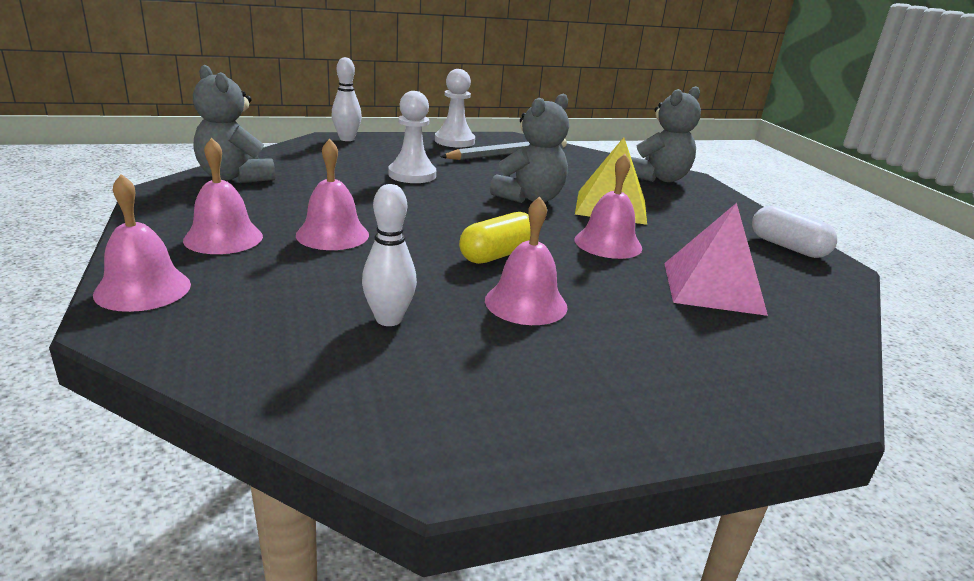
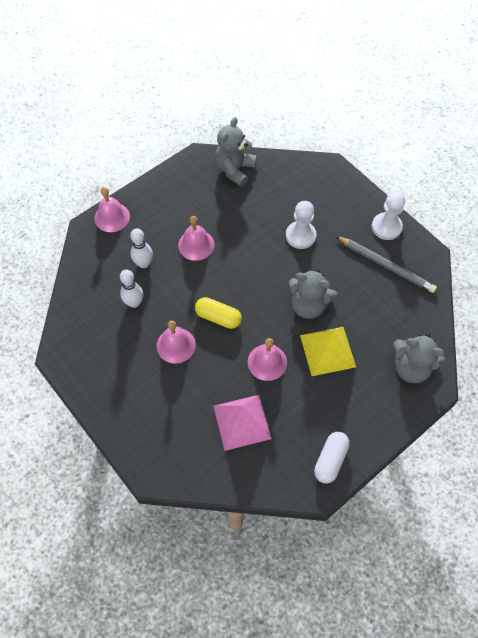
camera: 70 degrees right, 35 degrees up
pink bell [183,138,263,254] -> none
white bowling pin [332,57,362,141] -> white bowling pin moved to [130,228,153,268]

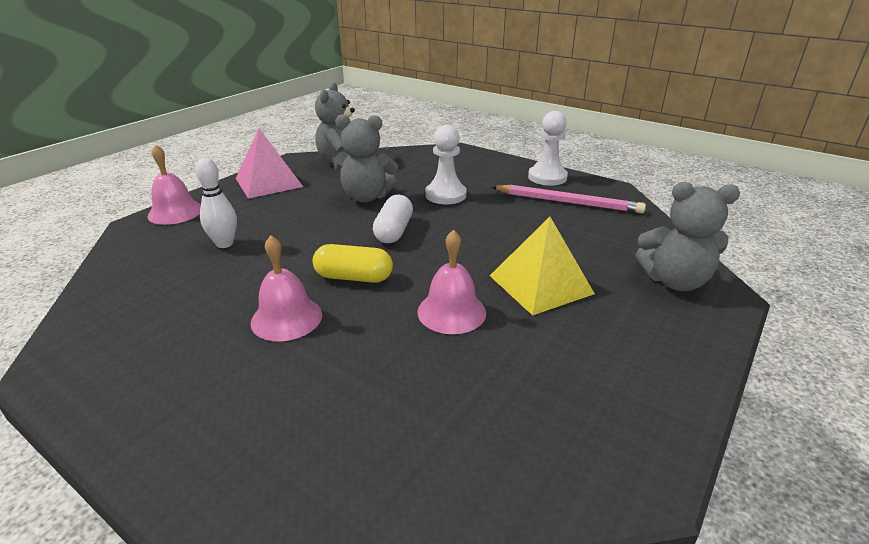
camera: 15 degrees left, 30 degrees down
white bowling pin [120,270,143,308] -> none
pink bell [178,216,215,261] -> none
pink pyramid [213,395,272,451] -> pink pyramid moved to [236,129,303,199]
grey teddy bear [288,269,338,319] -> grey teddy bear moved to [334,114,398,202]
white capsule [314,432,350,483] -> white capsule moved to [373,195,413,243]
grey pencil [336,236,437,293] -> pink pencil [492,185,646,214]

